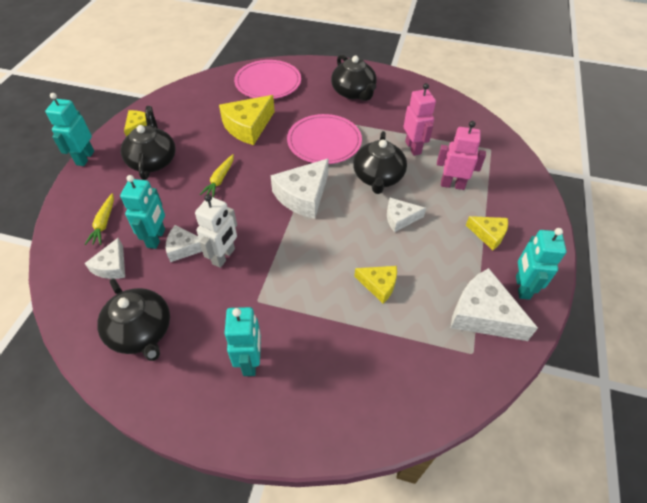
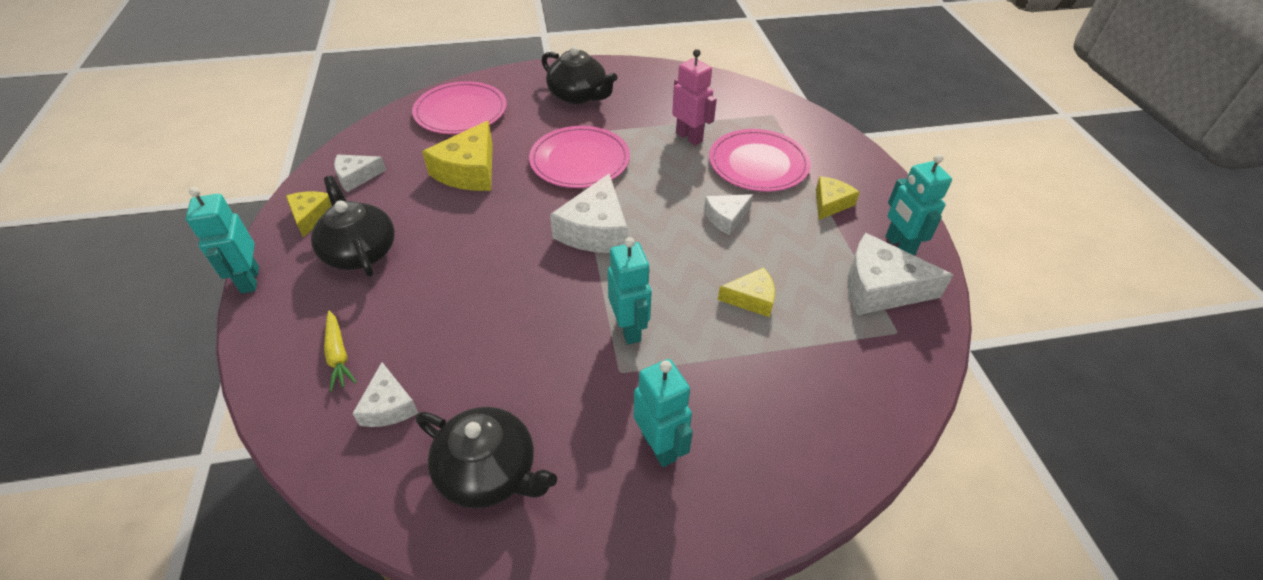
camera: 25 degrees left, 5 degrees down
turquoise robot [120,175,165,249] -> turquoise robot moved to [608,237,652,344]
white cheese [166,225,202,262] -> white cheese moved to [334,154,386,192]
white robot [195,194,237,268] -> none
yellow carrot [200,155,234,197] -> none
black teapot [353,131,407,194] -> none
pink robot [437,121,486,190] -> pink plate [709,129,811,192]
yellow cheese [466,216,508,250] -> yellow cheese turned 60 degrees counterclockwise [816,176,860,220]

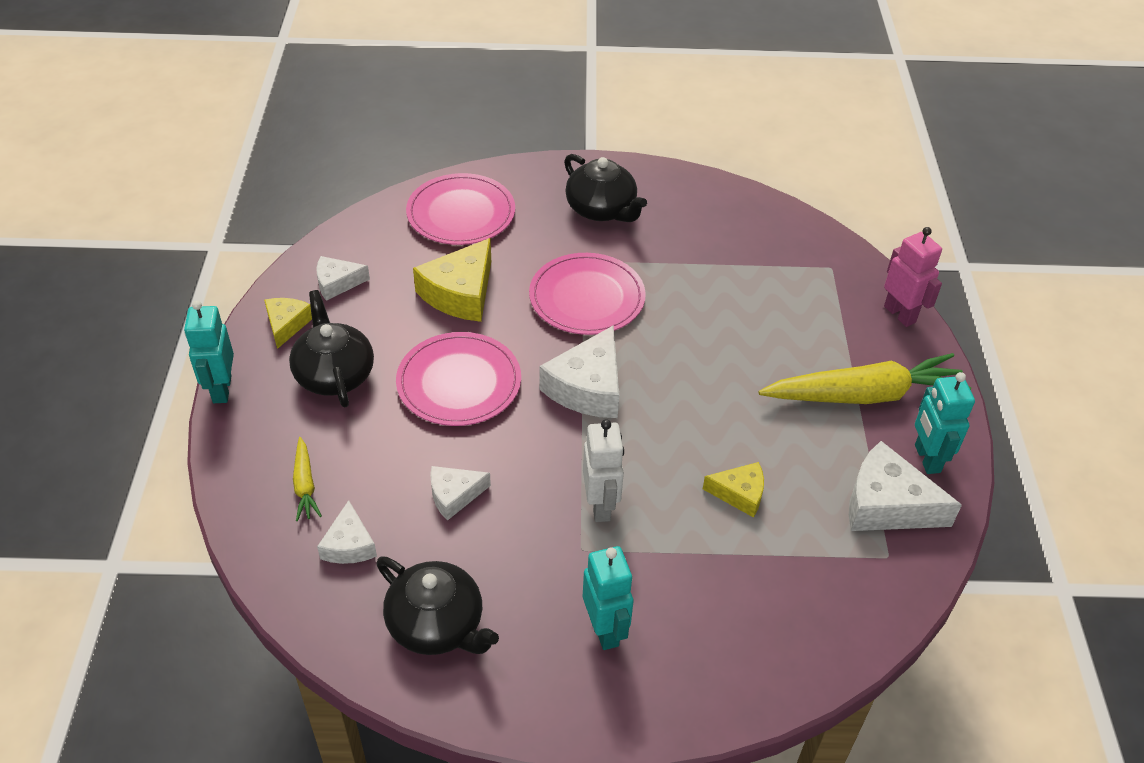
camera: 10 degrees right, 0 degrees up
turquoise robot [608,237,652,344] -> white robot [583,419,624,522]
pink robot [672,49,717,146] -> pink robot moved to [884,227,942,327]
white cheese [704,194,753,235] -> white cheese moved to [430,466,491,521]
pink plate [709,129,811,192] -> pink plate moved to [396,332,521,426]
yellow cheese [816,176,860,220] -> yellow carrot [758,353,971,404]

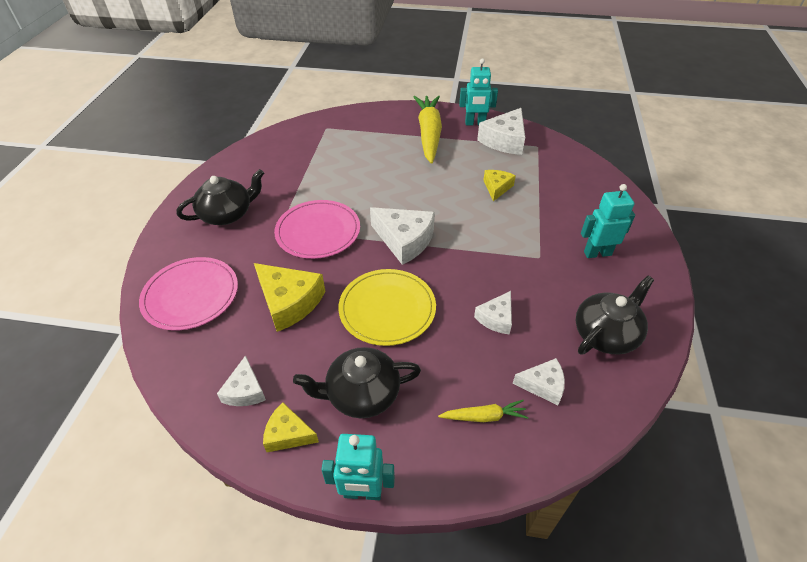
camera: 80 degrees left, 0 degrees up
pink plate [396,332,521,426] -> yellow plate [338,269,436,346]
white cheese [430,466,491,521] -> white cheese turned 45 degrees clockwise [474,291,512,335]
white robot [583,419,624,522] -> none
pink robot [884,227,942,327] -> none

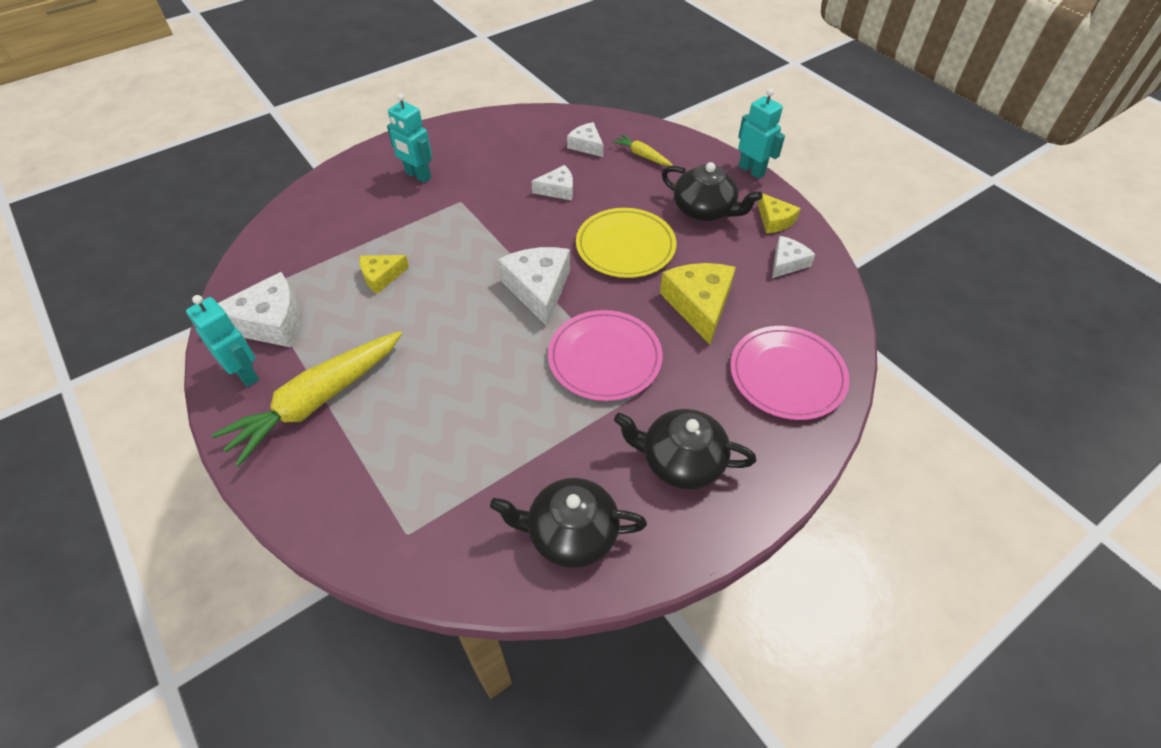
camera: 135 degrees left, 5 degrees up
black teapot [576,276,654,355] -> black teapot moved to [490,478,647,568]

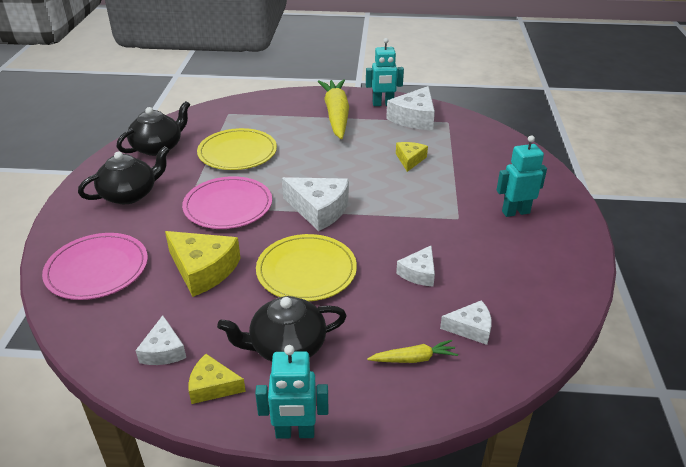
camera: 130 degrees right, 15 degrees down
none -> yellow plate [197,128,277,170]

